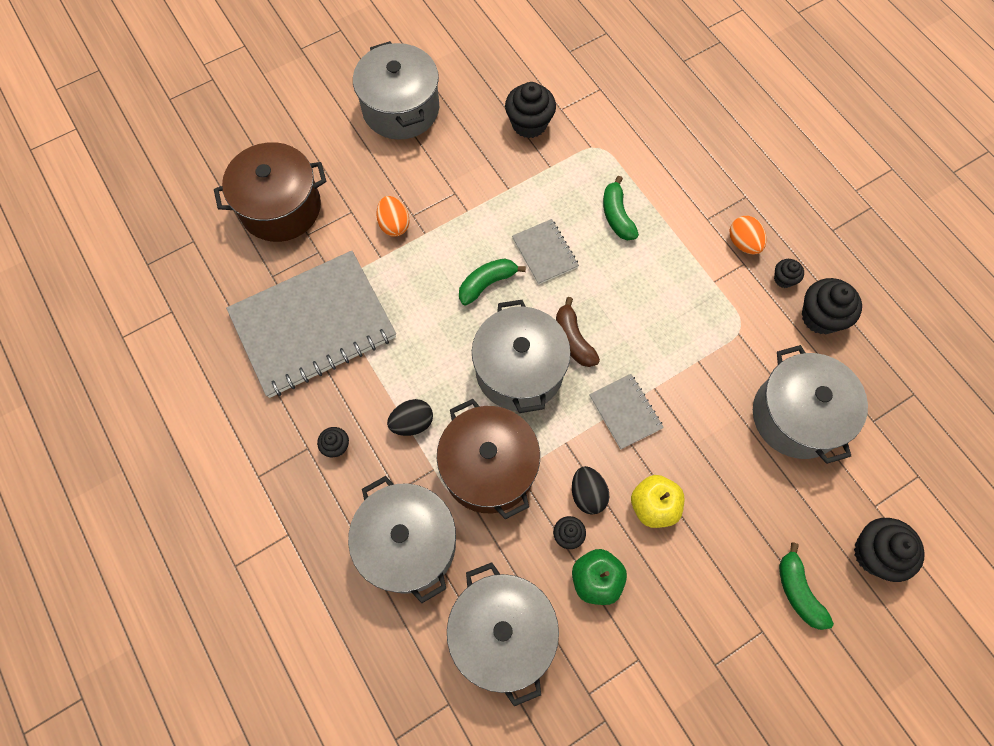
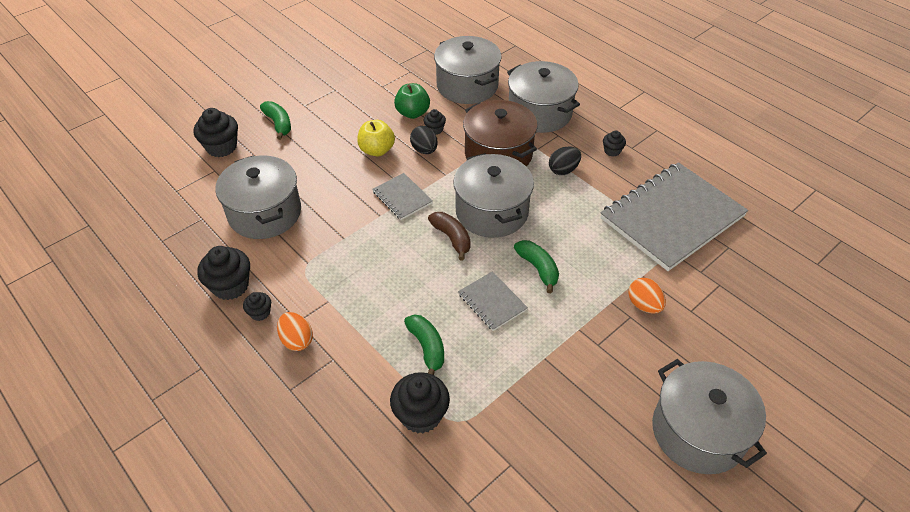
camera: 170 degrees right, 20 degrees down
brown pot [214,142,326,242] -> none
green banana [459,258,526,306] -> green banana turned 75 degrees counterclockwise [514,240,559,293]
black cupcake [505,82,556,138] -> black cupcake moved to [390,372,450,433]

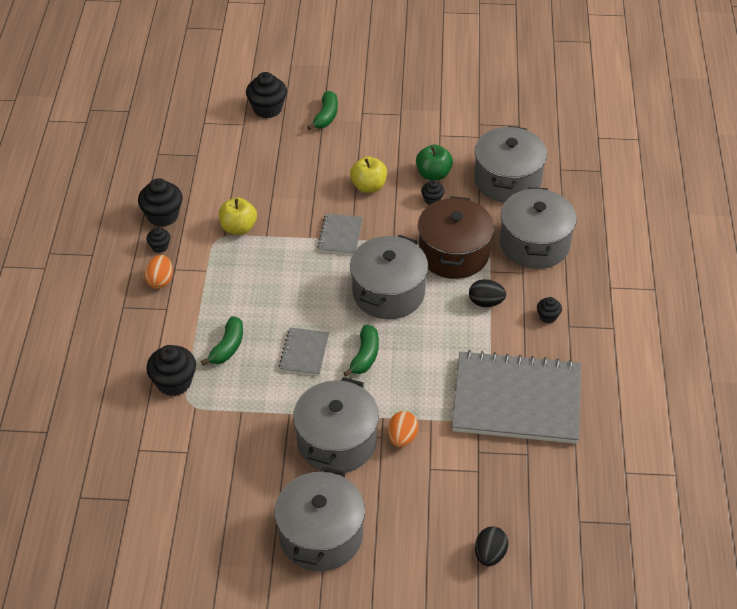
camera: 45 degrees right, 0 degrees up
grey pot [215,155,301,239] -> grey pot moved to [293,377,379,473]
black egg [410,126,438,154] -> black egg moved to [475,526,508,566]
brown banana [428,212,471,260] -> none
none -> yellow apple [219,198,257,235]

